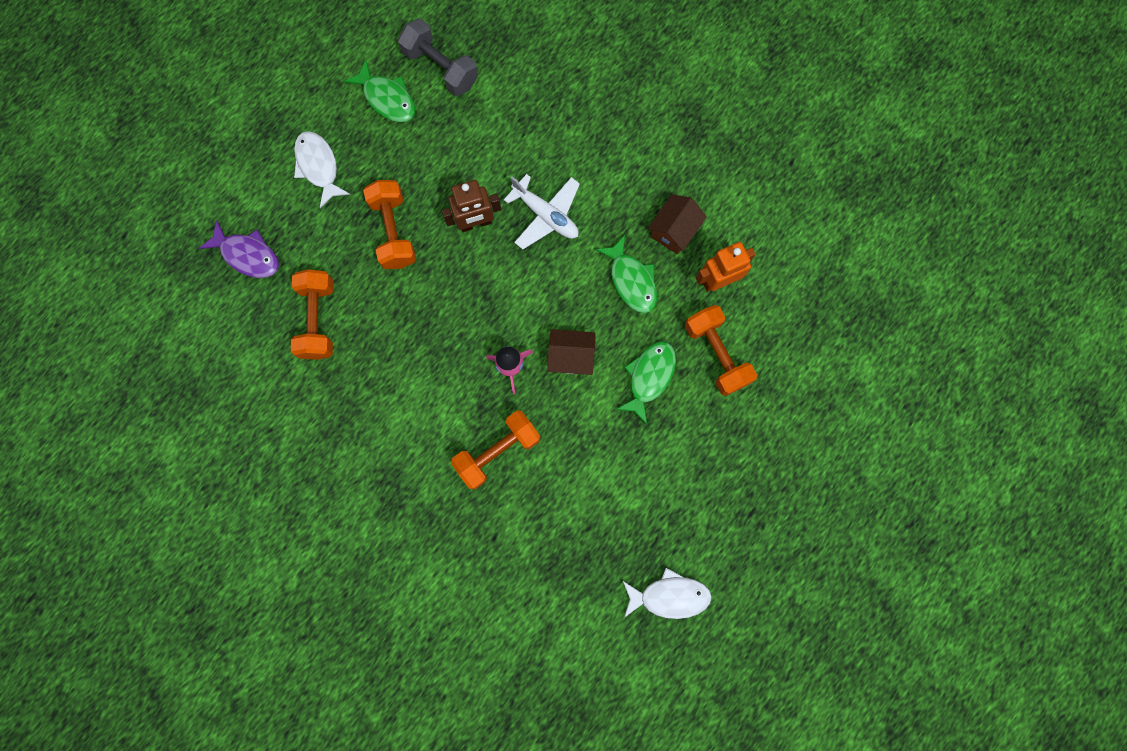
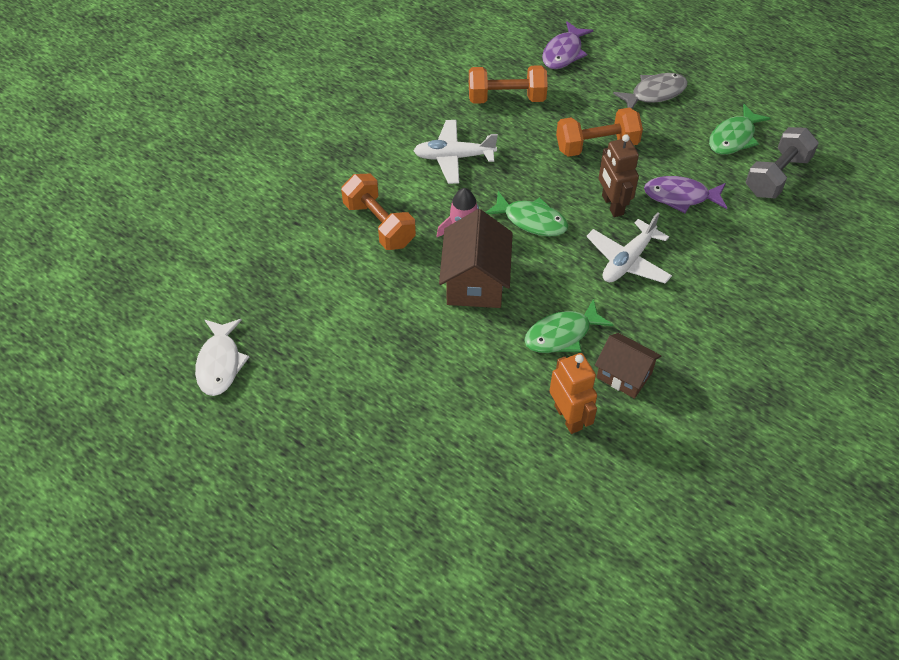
camera: 90 degrees right, 25 degrees down
white fish [294,131,351,208] -> grey fish [613,73,688,109]
brown house [547,329,596,375] -> brown house [439,209,513,308], size x1.52
green fish [616,341,676,424] -> green fish moved to [485,191,568,236]
orange dumbbell [685,305,757,396] -> none
none -> white plane [413,120,498,184]
none -> purple fish [644,176,727,213]

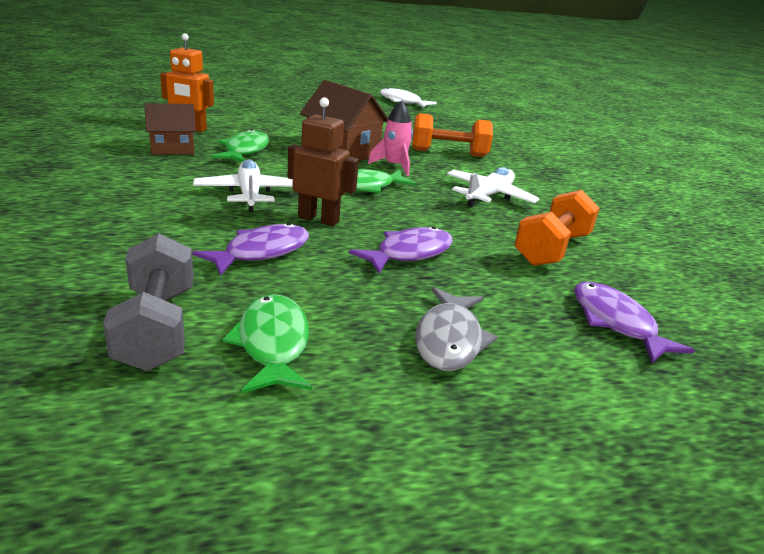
camera: 125 degrees right, 25 degrees down
orange dumbbell [556,108,643,157] -> purple fish [349,226,453,273]

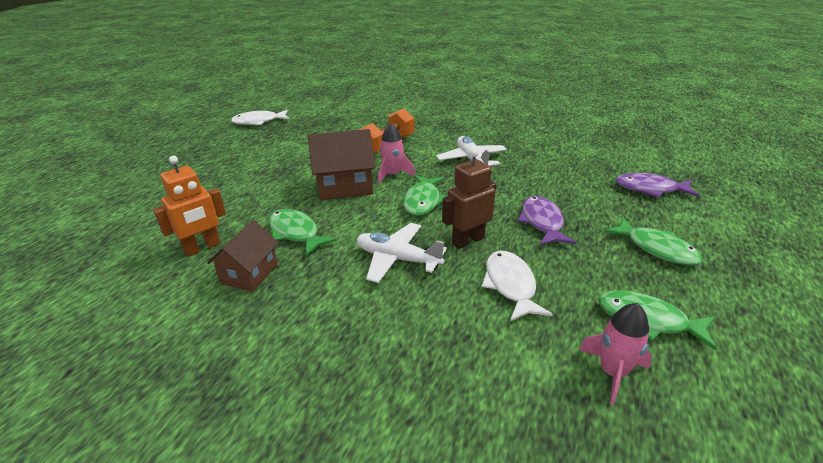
camera: 50 degrees left, 5 degrees up
grey dumbbell [103,233,193,371] -> pink rocket [579,303,652,405]
purple fish [192,223,309,276] -> white fish [482,251,553,321]
grey fish [415,287,497,371] -> green fish [604,217,703,265]
orange dumbbell [514,190,600,266] -> none

